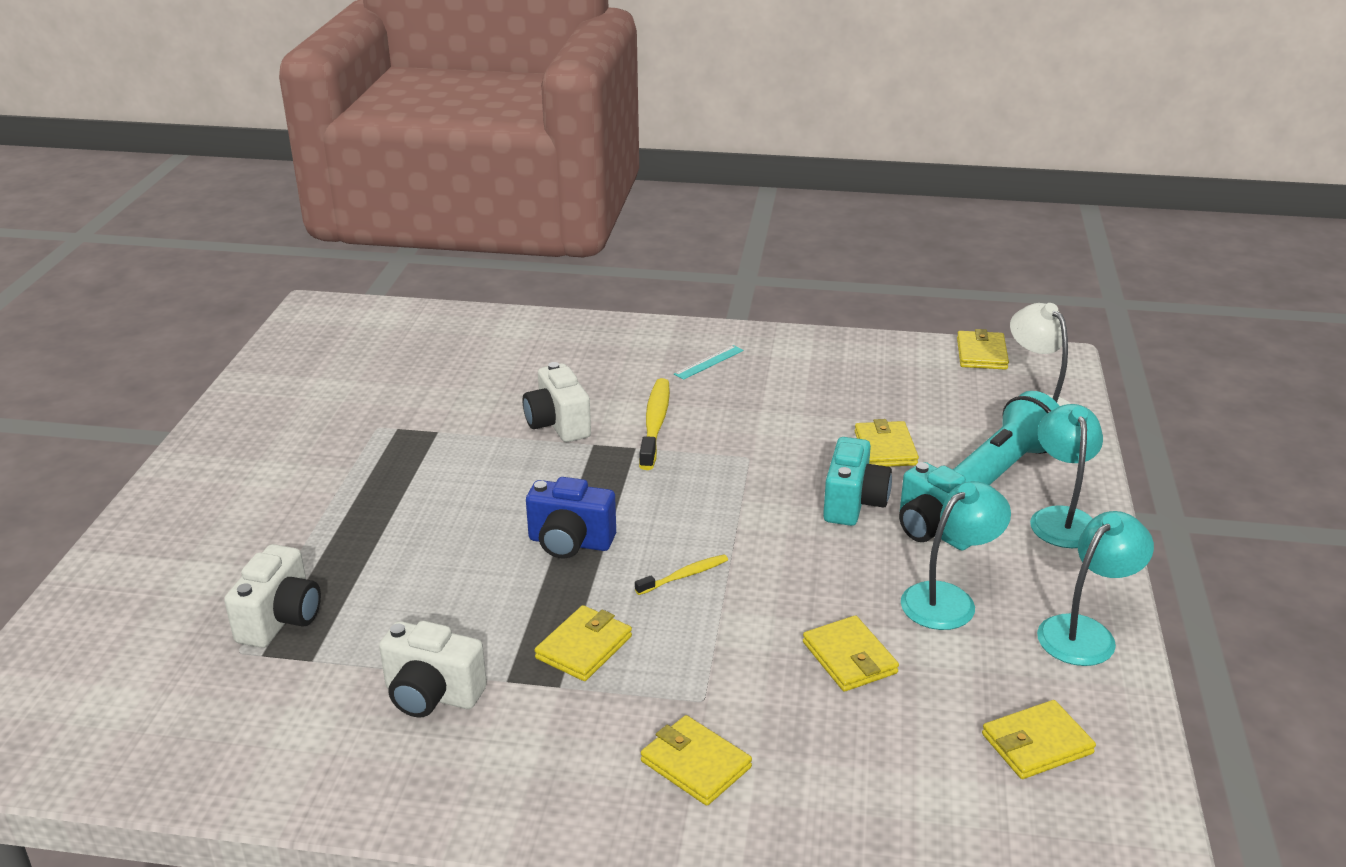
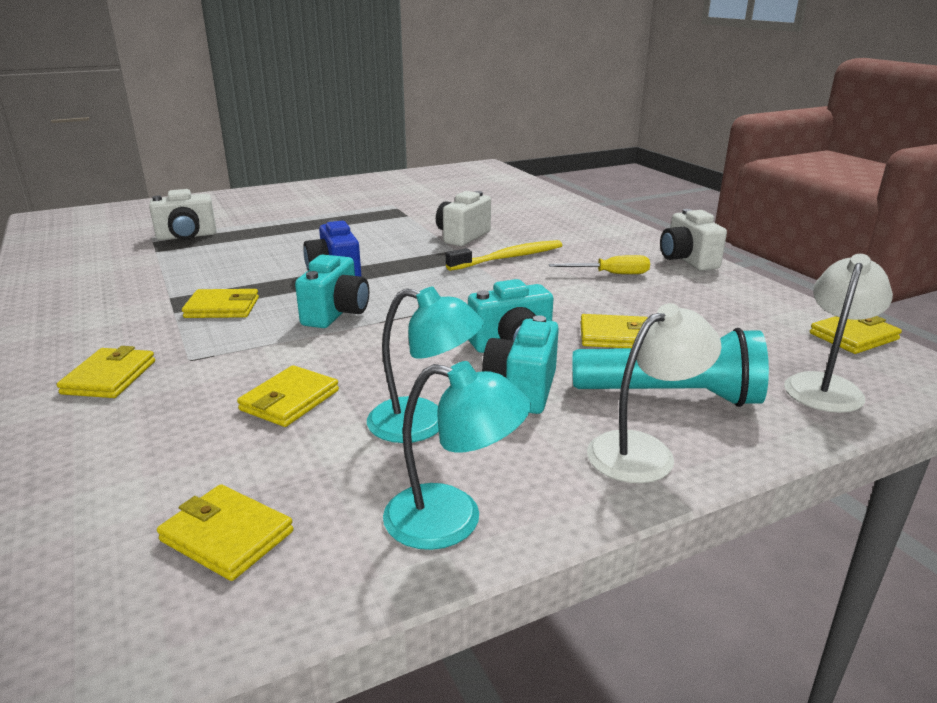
camera: 55 degrees right, 5 degrees down
white camera [379,621,487,718] -> white camera moved to [660,209,727,271]
yellow toothbrush [635,554,728,595] -> turquoise camera [295,255,369,328]
turquoise ruler [674,345,743,380] -> none
yellow wallet [855,419,919,467] -> yellow wallet turned 45 degrees clockwise [581,314,648,348]
turquoise lamp [1030,404,1103,548] -> white lamp [587,303,722,483]
none -> yellow screwdriver [549,255,650,274]

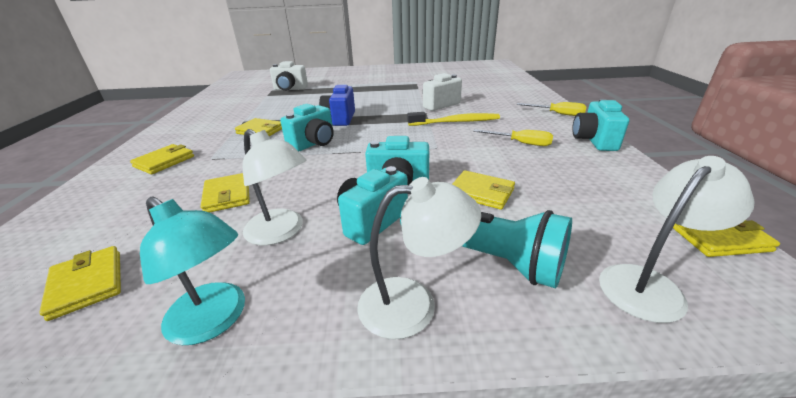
camera: 25 degrees right, 5 degrees up
yellow wallet [237,365,339,427] -> yellow wallet turned 75 degrees counterclockwise [200,173,250,212]
turquoise lamp [367,286,484,443] -> white lamp [242,129,306,245]
white camera [660,209,727,271] -> turquoise camera [572,99,629,151]
none -> yellow screwdriver [517,102,586,116]

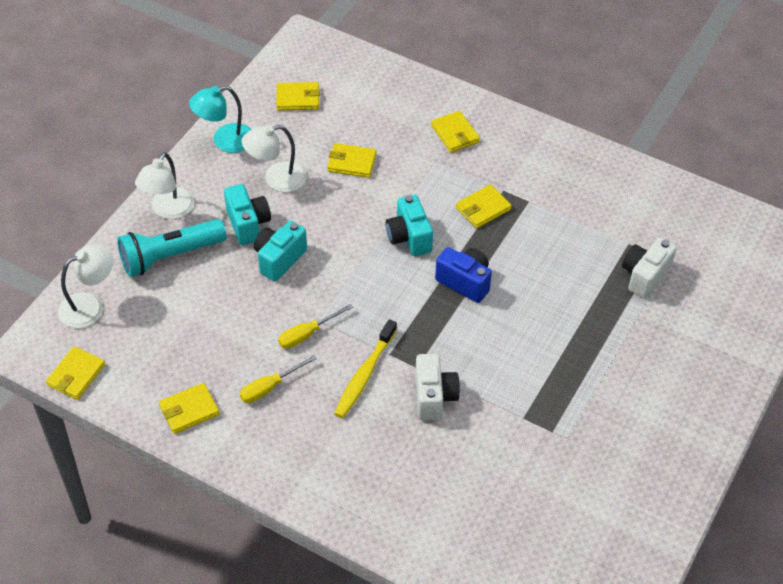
camera: 120 degrees right, 20 degrees up
yellow wallet [453,170,515,210] -> yellow wallet moved to [159,383,219,434]
yellow screwdriver [517,102,586,116] -> yellow screwdriver moved to [278,304,353,349]
turquoise camera [572,99,629,151] -> none
white lamp [599,156,755,323] -> white lamp turned 120 degrees counterclockwise [58,245,113,328]

